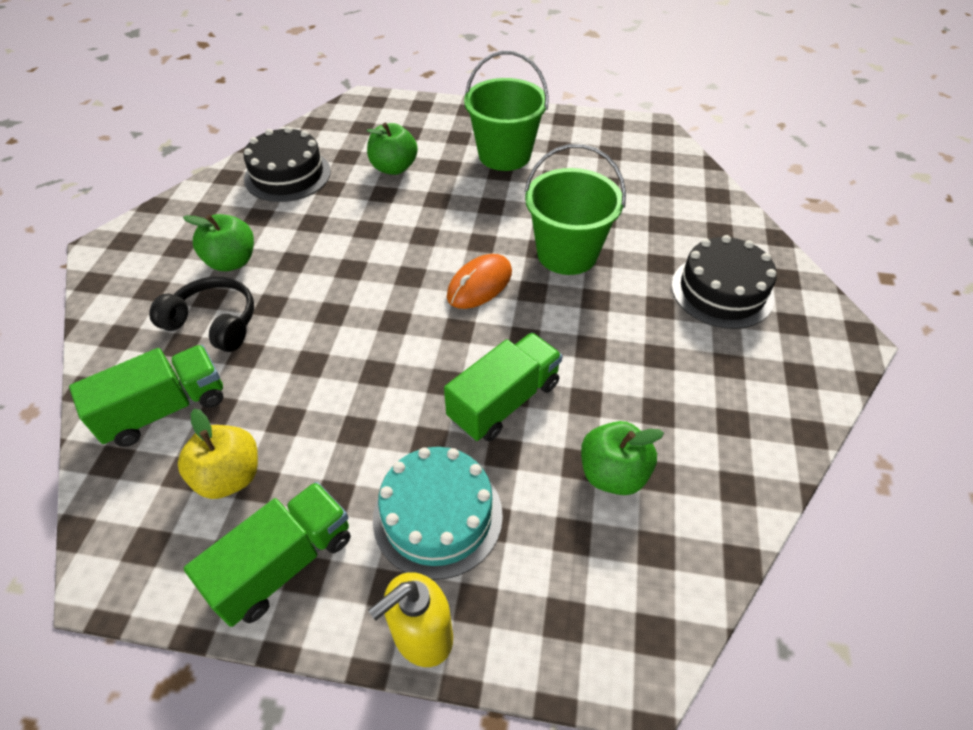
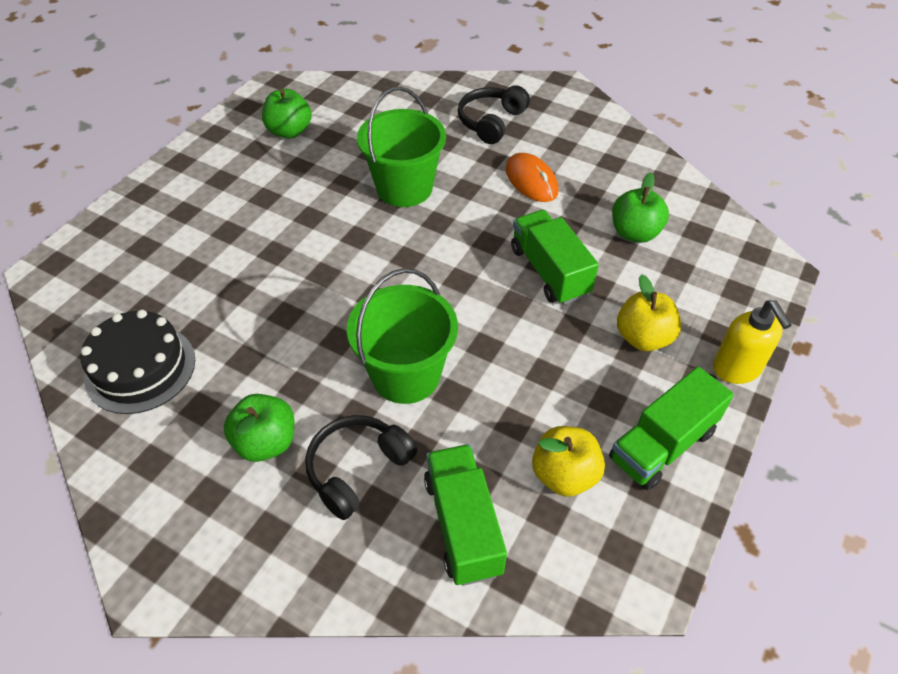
camera: 70 degrees left, 0 degrees up
green truck [184,482,350,627] -> green truck turned 105 degrees counterclockwise [609,366,734,490]
green apple [367,122,418,175] -> green apple moved to [262,89,312,138]
turquoise cake [373,447,503,580] -> yellow apple [617,274,681,351]
orange mouse [447,254,512,309] -> orange mouse moved to [506,153,558,202]
green bucket [464,51,549,171] -> green bucket moved to [347,268,458,404]
black cake [671,235,777,329] -> black headphones [458,85,530,144]

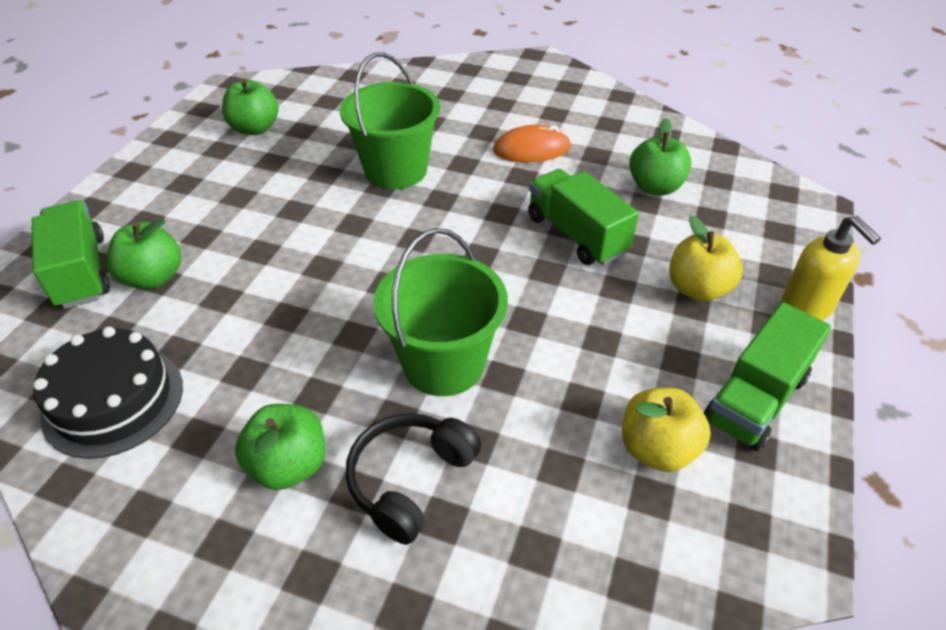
camera: 10 degrees left, 5 degrees down
green truck [424,444,507,586] -> green truck moved to [32,201,110,309]
black headphones [458,85,530,144] -> none
orange mouse [506,153,558,202] -> orange mouse turned 60 degrees counterclockwise [493,125,571,162]
none -> green apple [106,219,181,289]

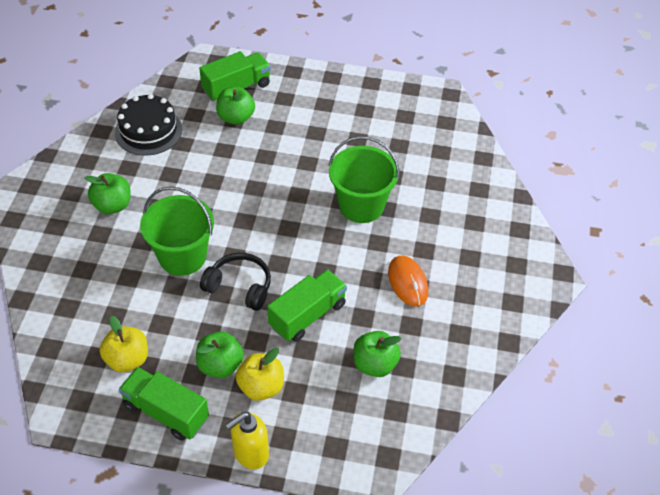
camera: 80 degrees right, 5 degrees up
green apple [222,79,279,135] -> green apple moved to [196,331,244,378]
black headphones [346,413,481,545] -> black headphones moved to [200,253,271,311]

